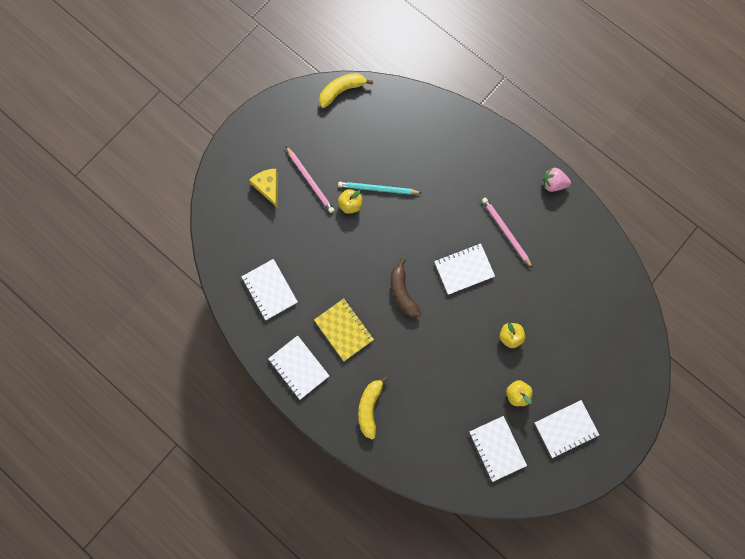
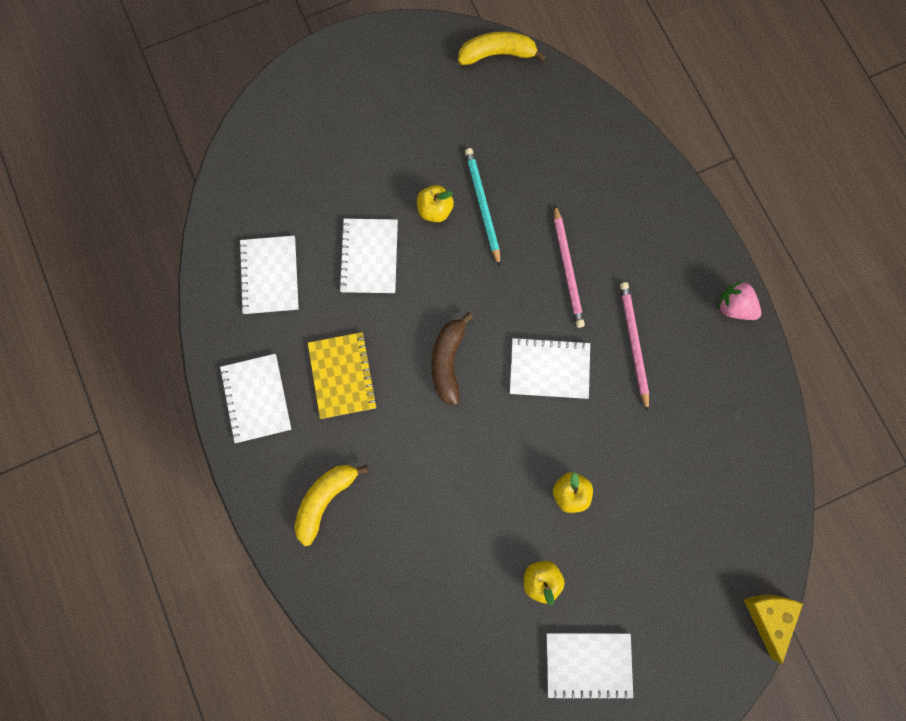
camera: 25 degrees right, 0 degrees up
yellow cheese [249,169,278,208] -> yellow cheese moved to [743,595,803,664]
pink pencil [286,146,334,213] -> pink pencil moved to [554,205,585,328]
turquoise pencil [338,182,422,195] -> turquoise pencil turned 45 degrees clockwise [465,148,500,267]
white notebook [469,416,527,482] -> white notebook moved to [338,219,398,293]

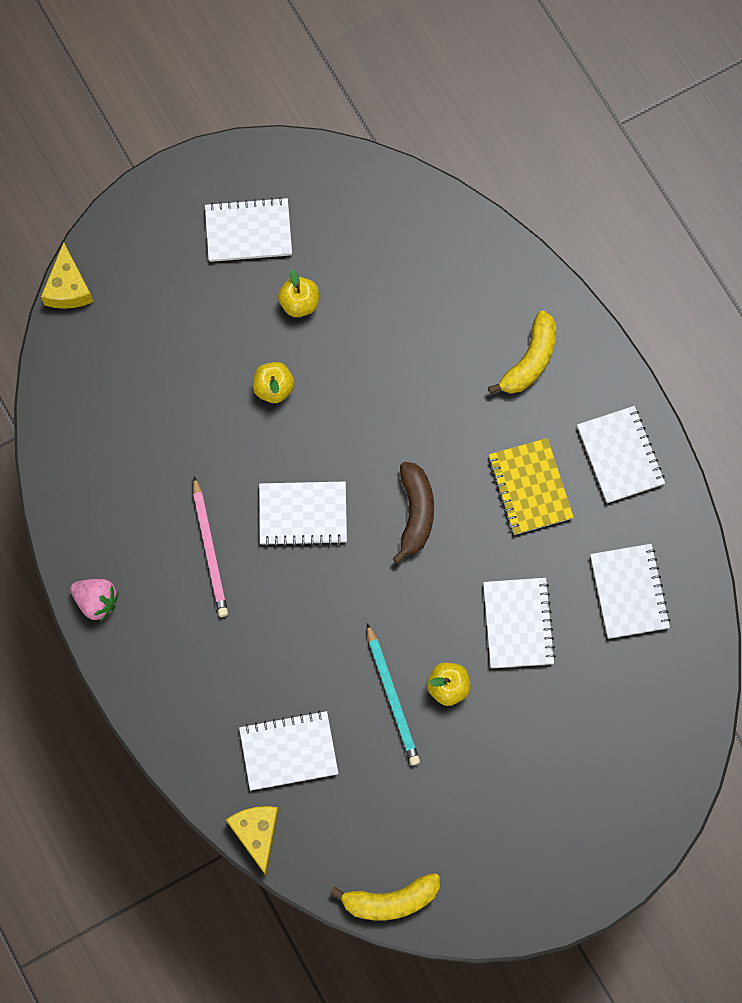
camera: 175 degrees right, 5 degrees down
pink pencil [554,205,585,328] -> none
none -> yellow cheese [226,806,279,875]
none -> white notebook [239,710,338,790]

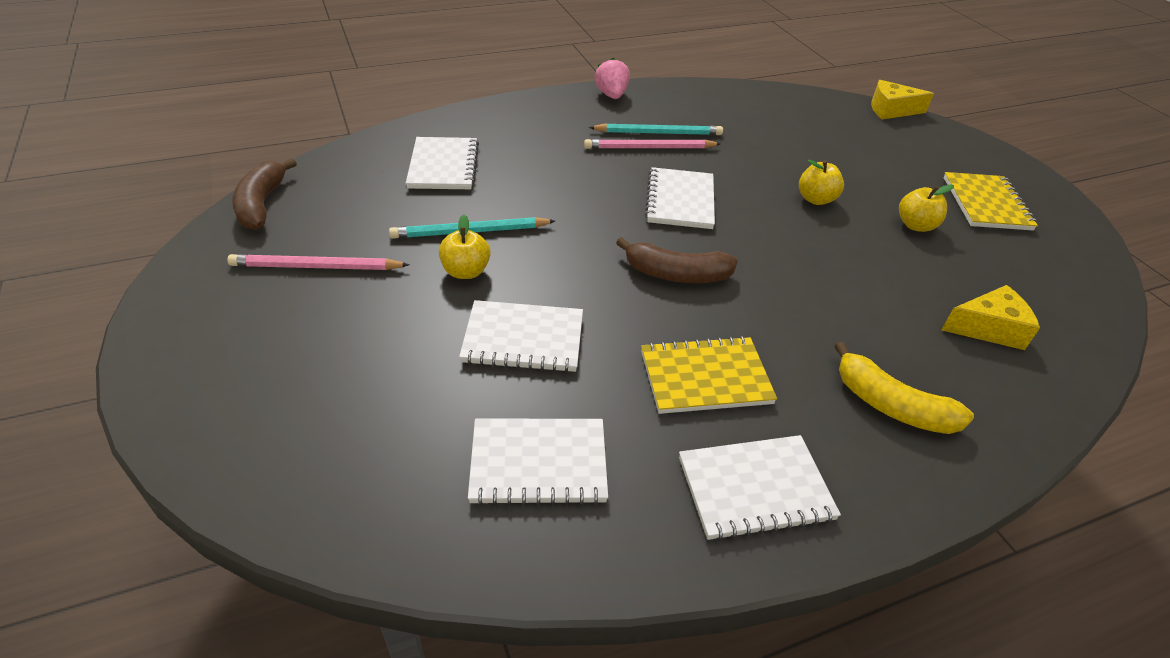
camera: 95 degrees right, 30 degrees down
pink strawberry [70,579,119,621] -> pink strawberry turned 135 degrees clockwise [595,58,630,99]
white notebook [205,197,292,262] -> yellow notebook [943,172,1038,231]
yellow cheese [226,806,279,875] -> yellow cheese moved to [941,285,1040,350]
yellow banana [330,873,440,921] -> brown banana [232,158,297,230]
none -> pink pencil [228,254,409,270]
none -> turquoise pencil [589,123,723,135]

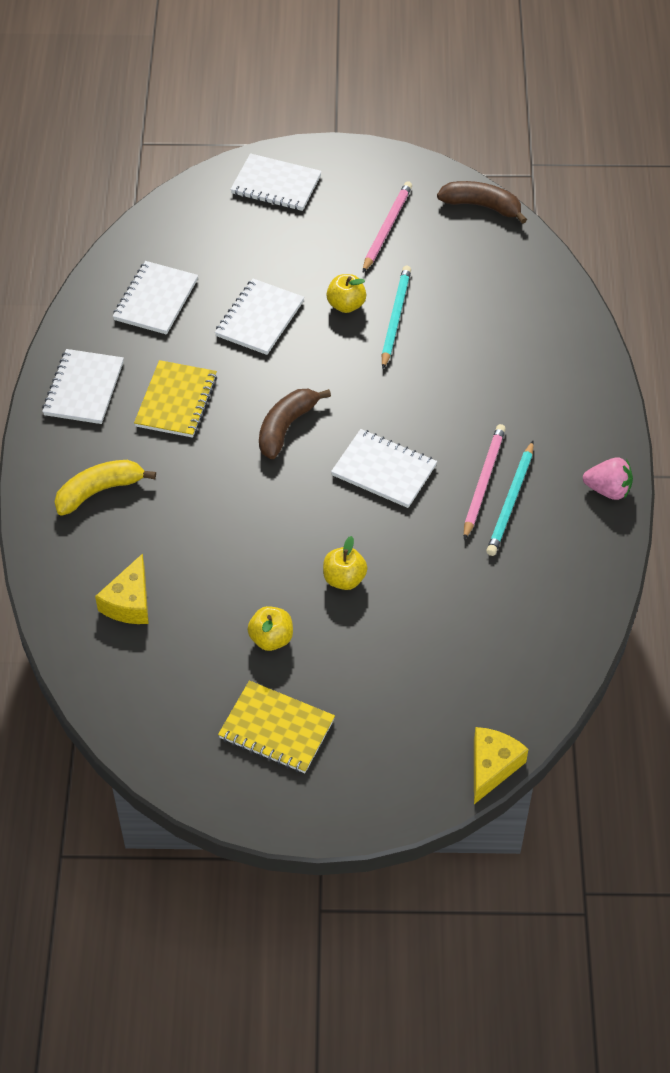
camera: 115 degrees right, 10 degrees up
white notebook [406,137,479,189] -> white notebook moved to [230,153,322,211]

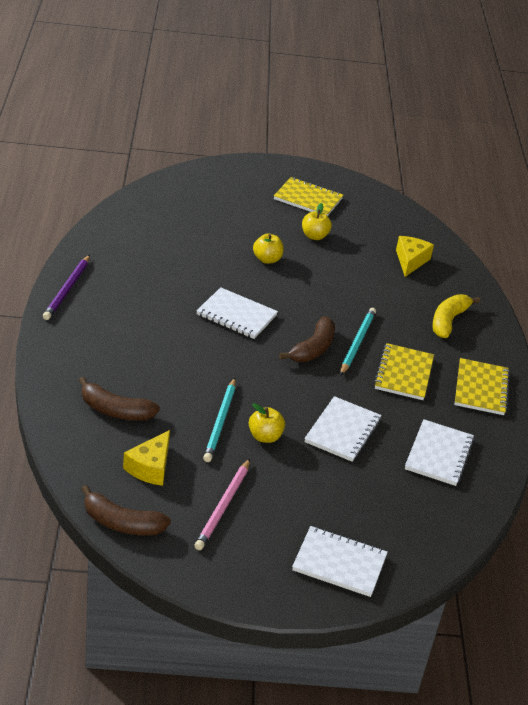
camera: 175 degrees right, 15 degrees down
white notebook [42,349,124,424] -> yellow notebook [455,358,510,415]
yellow banana [54,460,156,516] -> yellow banana turned 150 degrees clockwise [432,294,480,338]
pink pencil [464,424,506,540] -> none
yellow cheese [474,727,529,804] -> yellow cheese moved to [123,430,170,486]
turquoise pencil [486,441,534,556] -> turquoise pencil moved to [340,308,376,376]
pink strawberry [583,457,633,500] -> purple pencil [43,255,90,320]
none -> brown banana [79,377,160,421]

